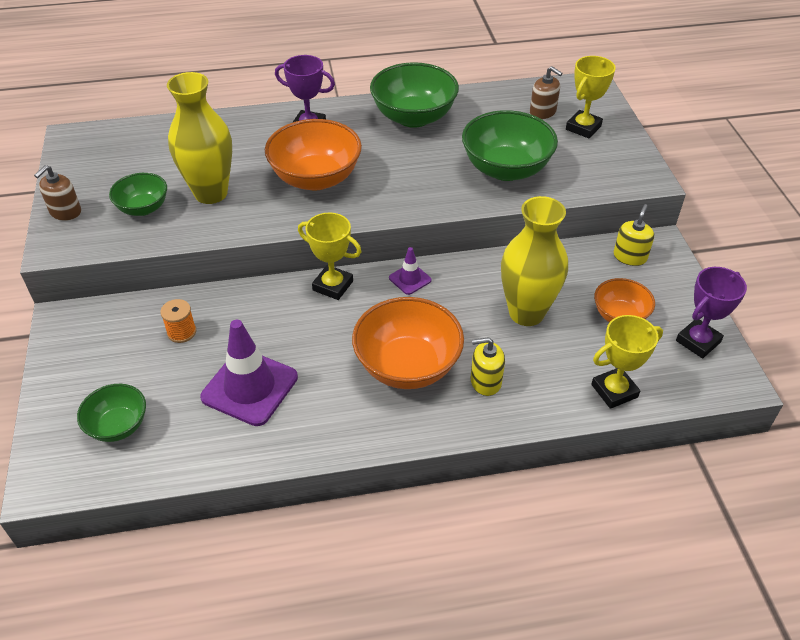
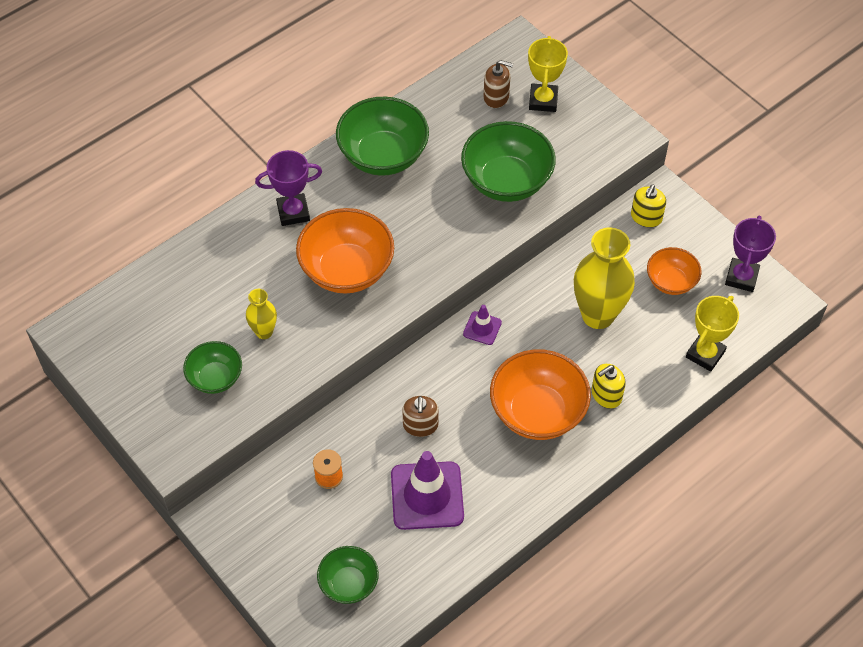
camera: 30 degrees left, 10 degrees up
brown soap dispenser [34,165,81,221] -> brown soap dispenser moved to [402,396,439,437]
yellow vase [167,72,232,204] -> yellow vase [246,289,277,339], size x0.50
yellow trophy [298,213,361,300] -> none
yellow soap dispenser [614,204,654,266] -> yellow soap dispenser turned 150 degrees counterclockwise [631,185,666,227]

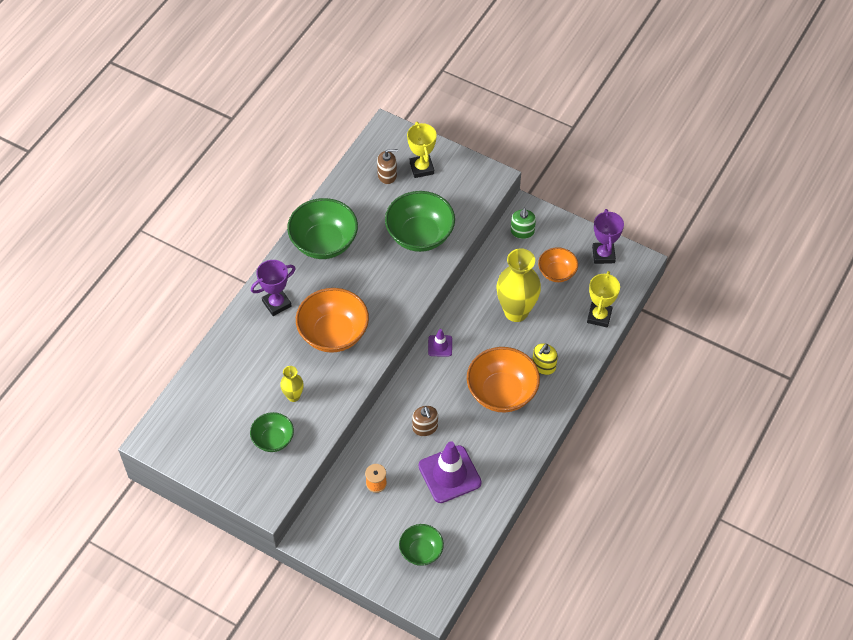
camera: 20 degrees left, 0 degrees up
yellow soap dispenser [631,185,666,227] -> green soap dispenser [511,208,536,239]

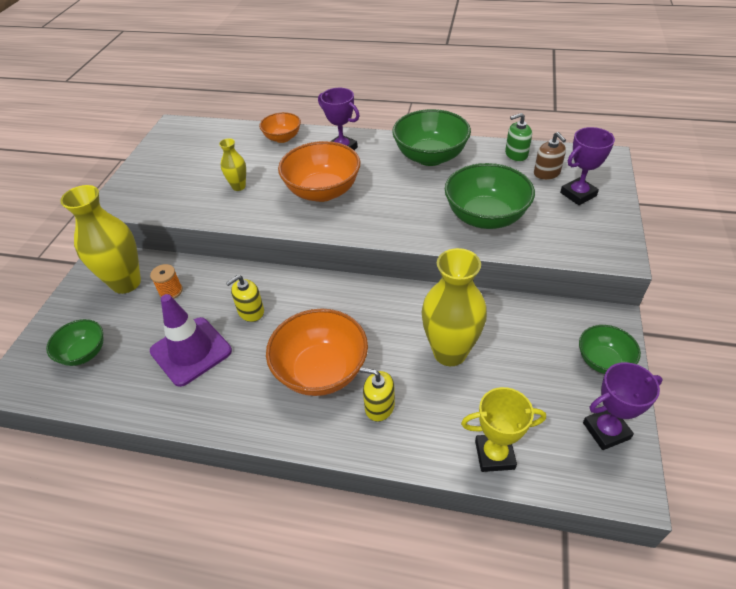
camera: 75 degrees right, 10 degrees down
green bowl [250,412,294,452] -> green bowl moved to [579,325,641,374]
yellow trophy [407,122,437,178] -> purple trophy [560,127,615,205]
brown soap dispenser [412,406,438,436] -> yellow soap dispenser [226,275,264,322]
purple traffic cone [428,329,452,357] -> none
green soap dispenser [511,208,536,239] -> green soap dispenser moved to [505,113,532,162]
orange bowl [538,247,578,282] -> orange bowl moved to [259,112,301,143]
none -> yellow vase [60,185,141,294]

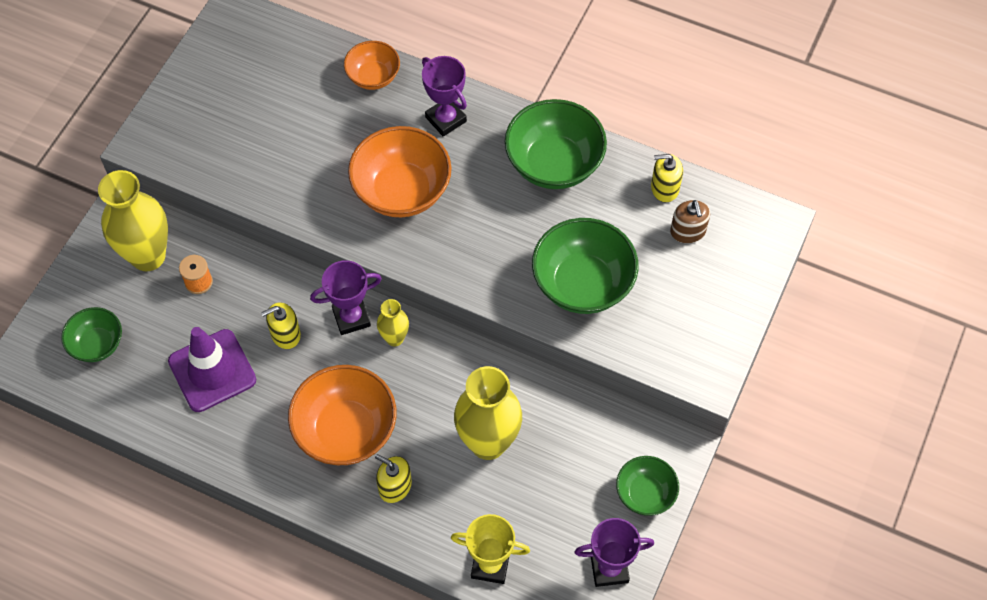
camera: 10 degrees right, 15 degrees up
yellow vase [219,138,246,191] -> yellow vase moved to [377,299,409,347]
green soap dispenser [505,113,532,162] -> yellow soap dispenser [651,154,683,202]
purple trophy [560,127,615,205] -> purple trophy moved to [310,260,382,335]

